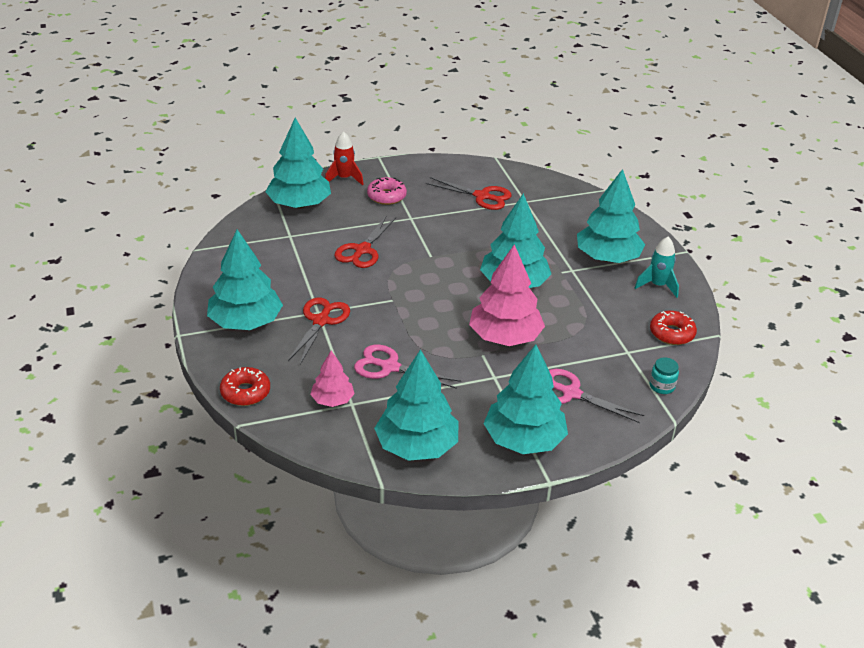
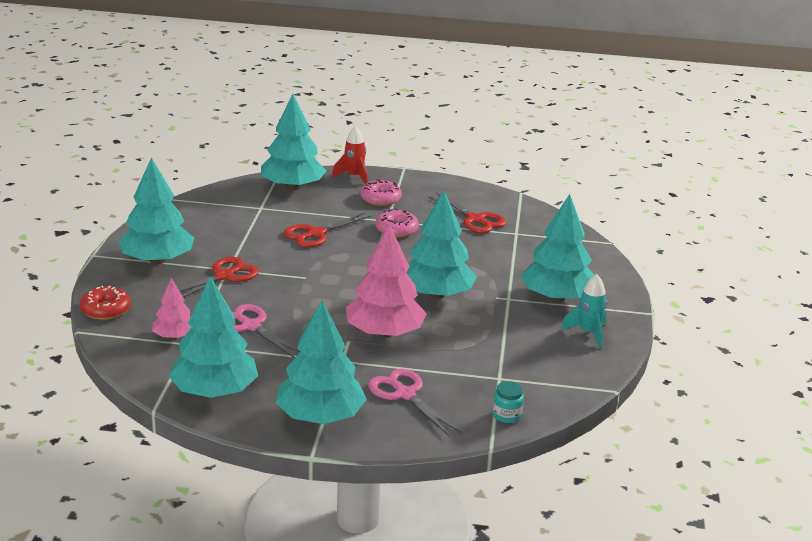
camera: 25 degrees right, 10 degrees down
red donut [650,311,697,345] -> none
none -> pink donut [375,209,419,237]

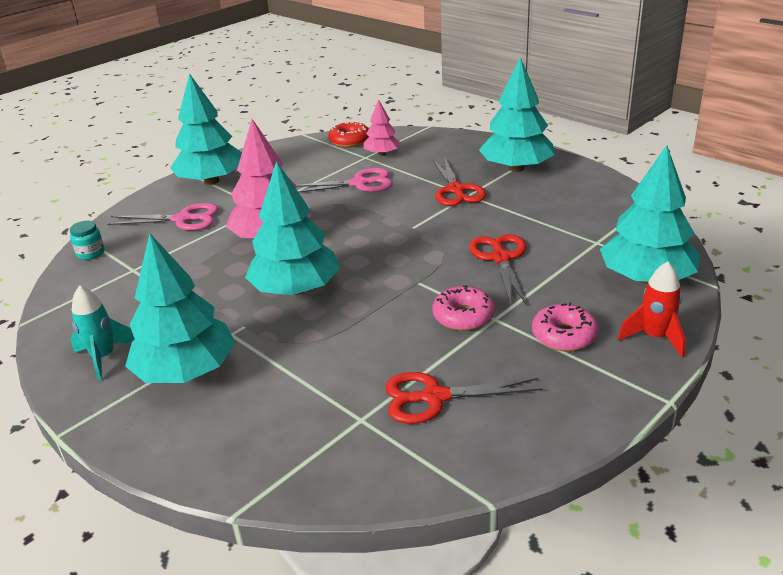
camera: 130 degrees right, 5 degrees up
red donut [80,285,131,320] -> red donut moved to [328,121,369,147]
turquoise tree [168,276,258,398] -> none

